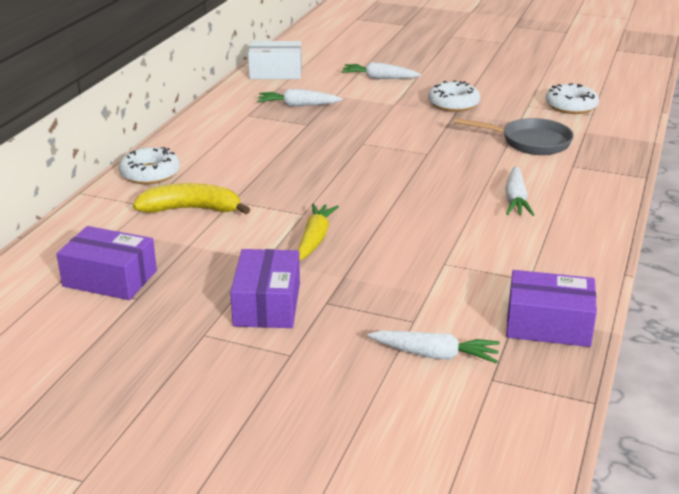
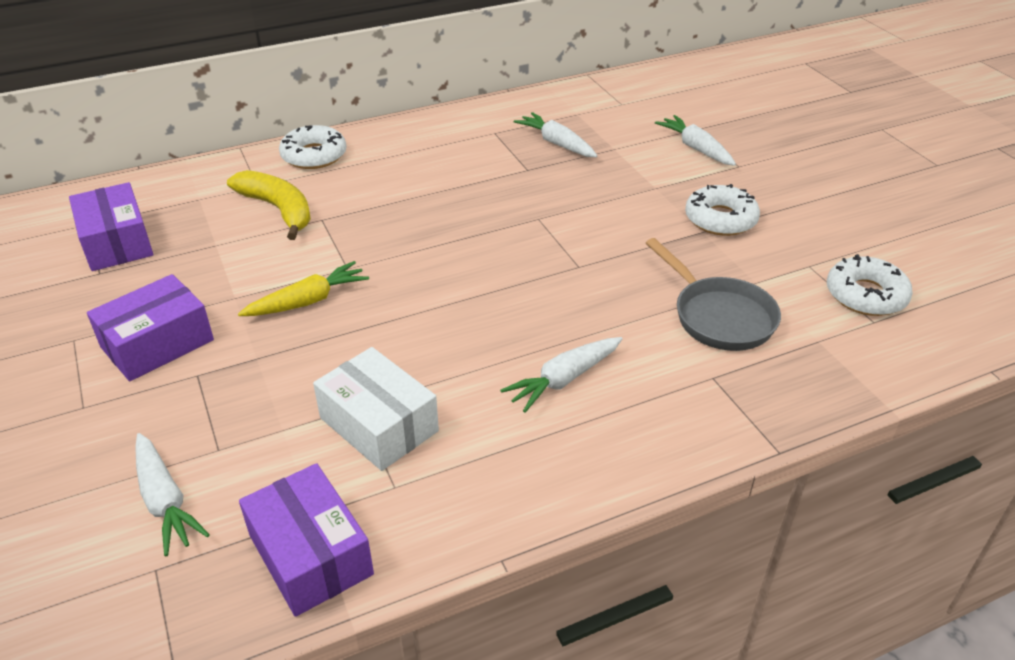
camera: 45 degrees right, 10 degrees up
white box [248,41,302,79] -> white box moved to [313,347,439,471]

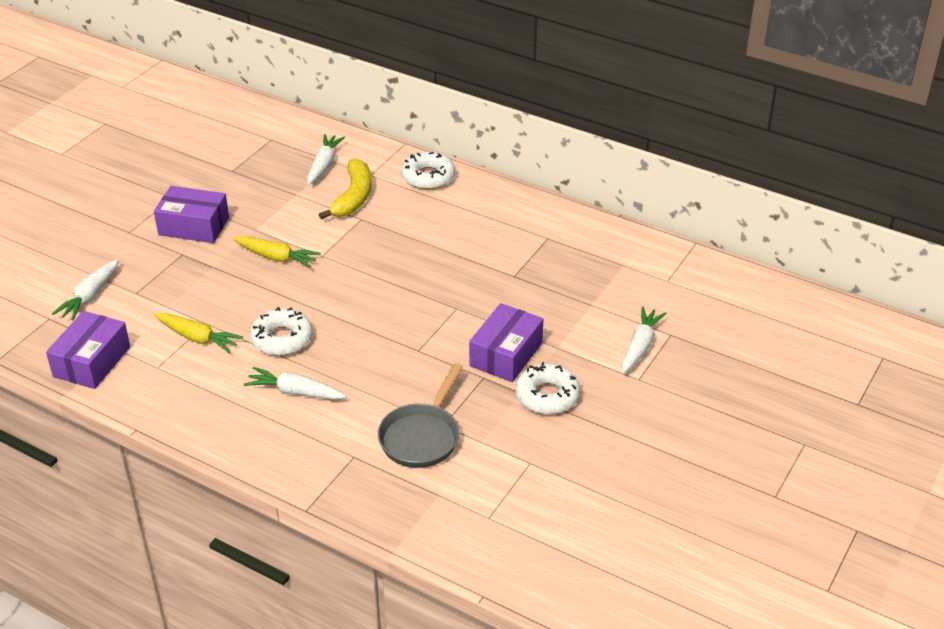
camera: 55 degrees right, 0 degrees up
purple box [69,182,153,271] -> purple box moved to [469,303,543,382]
white box [313,347,439,471] -> yellow carrot [154,313,243,353]
white carrot [514,112,597,157] -> white carrot moved to [307,134,345,185]
white donut [827,254,913,316] -> white donut moved to [250,307,312,356]

